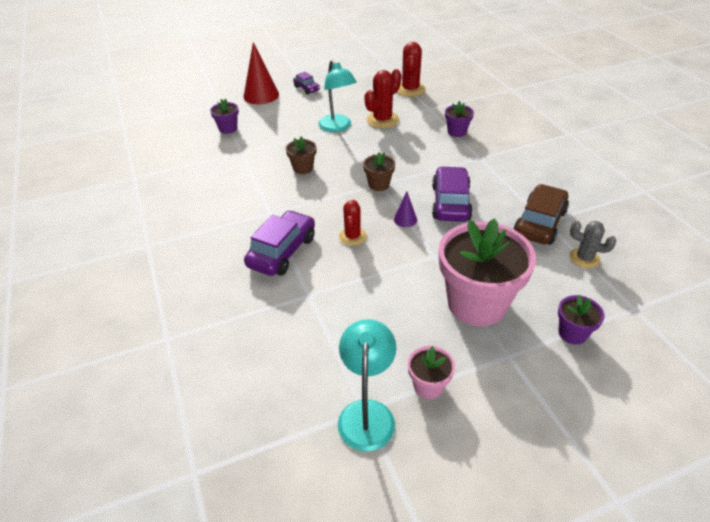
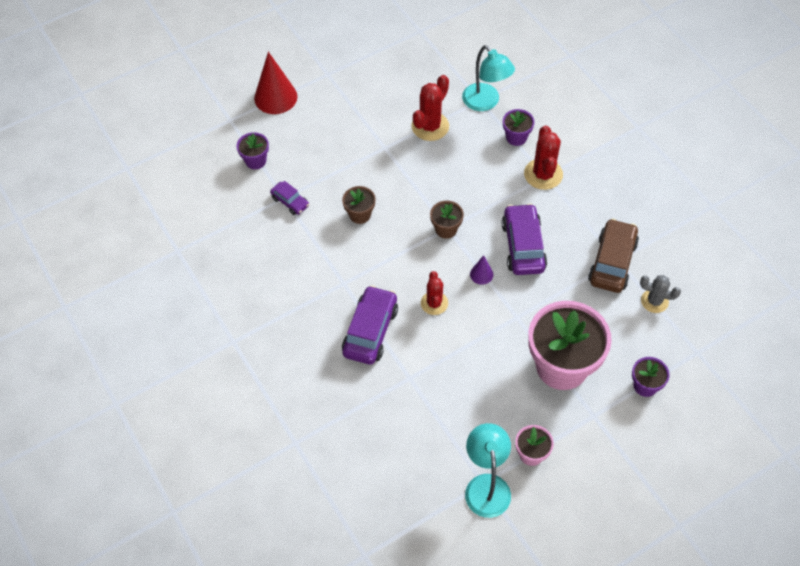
camera: 10 degrees left, 15 degrees up
purple car [293,72,320,94] -> purple car moved to [270,181,309,215]
turquoise lamp [318,60,357,132] -> turquoise lamp moved to [462,45,515,111]
red cactus [397,42,426,97] -> red cactus moved to [524,125,563,190]

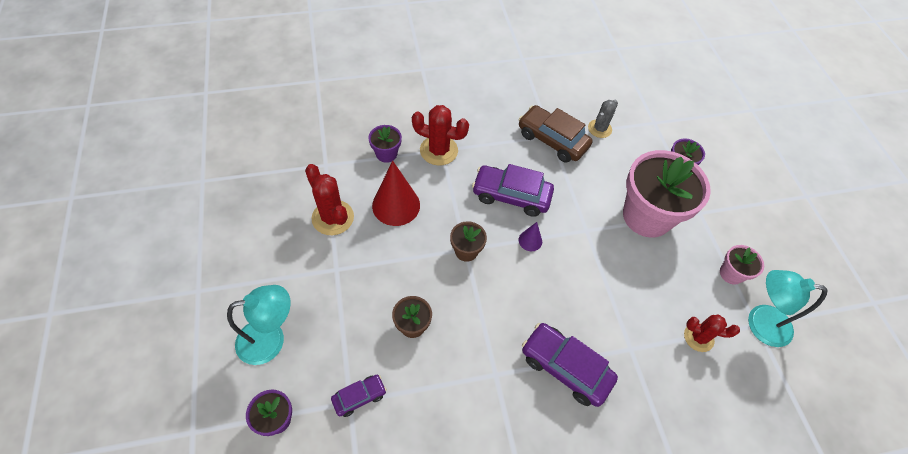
camera: 75 degrees left, 0 degrees up
red cone [254,52,298,114] -> red cone moved to [372,161,420,226]
red cactus [421,271,448,315] -> red cactus moved to [684,314,740,352]
turquoise lamp [462,45,515,111] -> turquoise lamp moved to [227,285,291,365]

